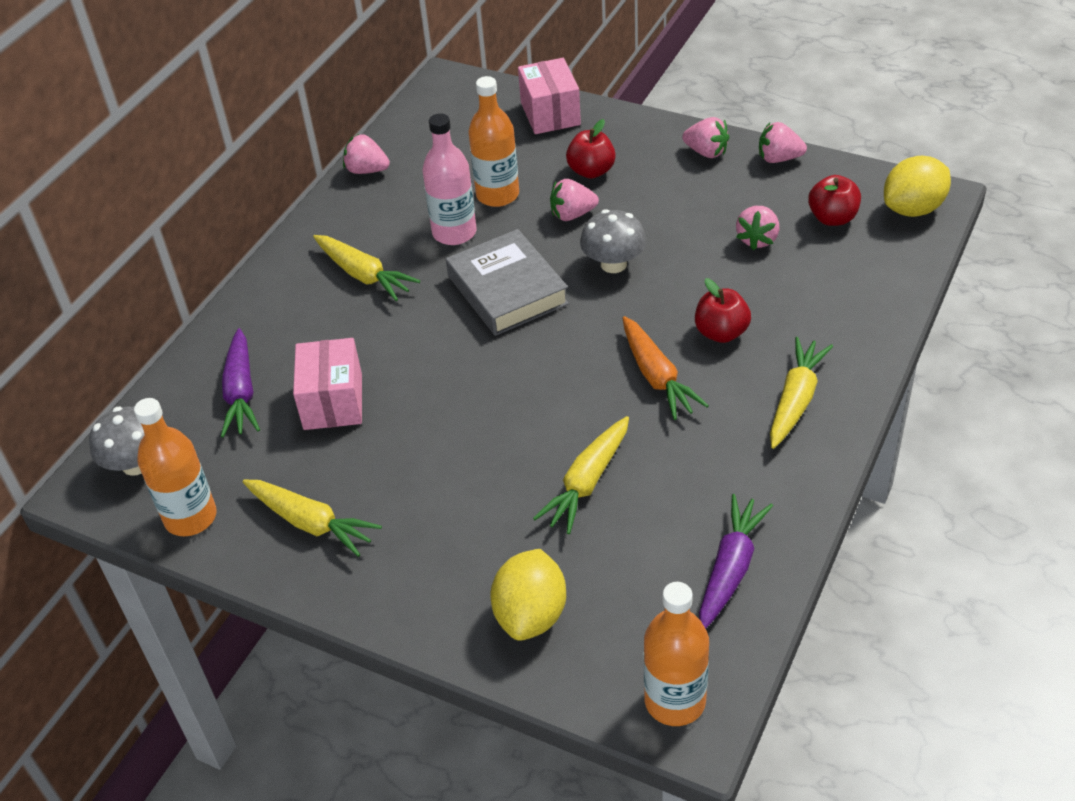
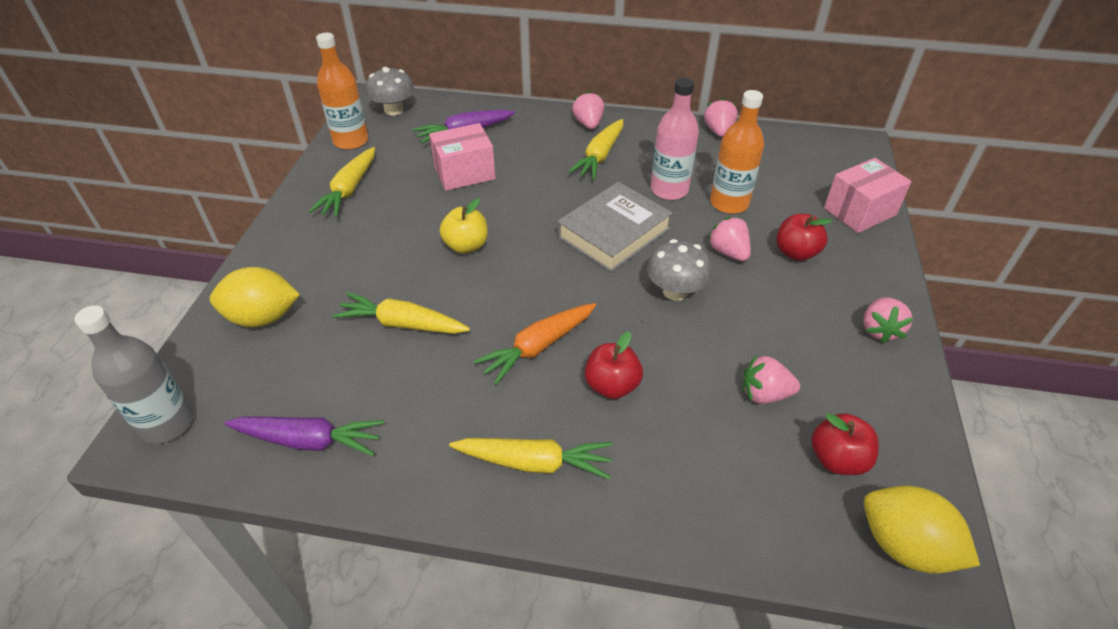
camera: 70 degrees right, 0 degrees up
orange bottle [644,582,709,726] -> grey bottle [74,305,194,444]
pink strawberry [759,122,807,163] -> pink strawberry moved to [572,91,604,129]
none -> yellow apple [440,198,488,254]

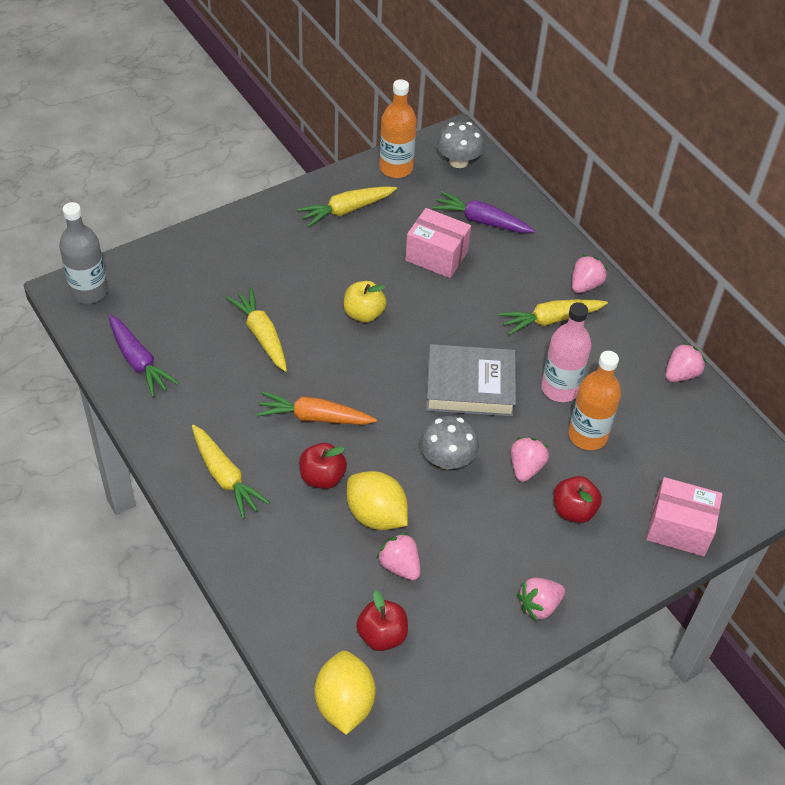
camera: 45 degrees right, 5 degrees up
yellow lemon [210,267,300,327] -> yellow lemon moved to [347,471,408,530]

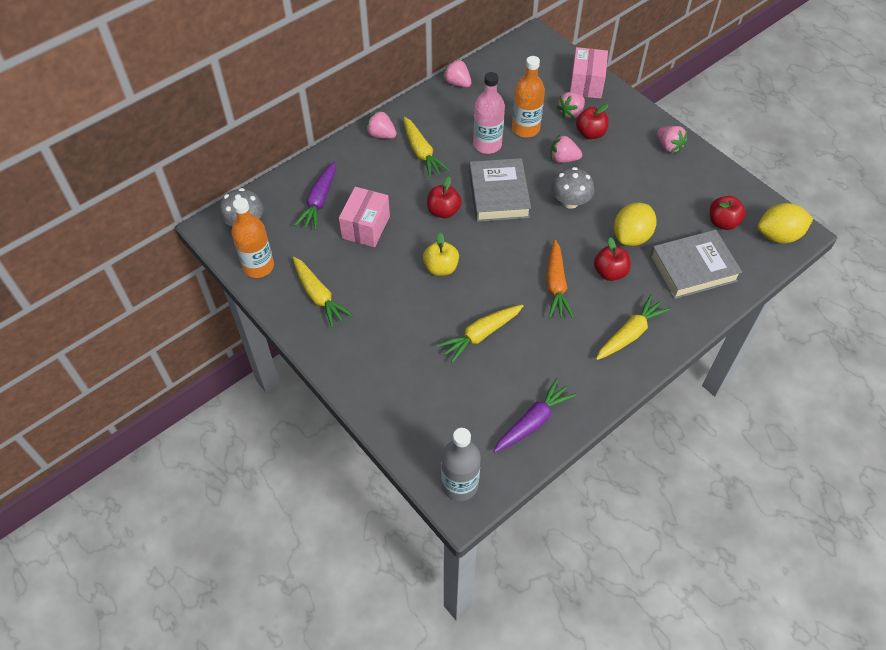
camera: 95 degrees left, 5 degrees up
pink strawberry [377,533,421,580] -> pink strawberry moved to [557,92,585,119]
none -> red apple [427,177,462,218]
none -> grey book [650,230,742,299]

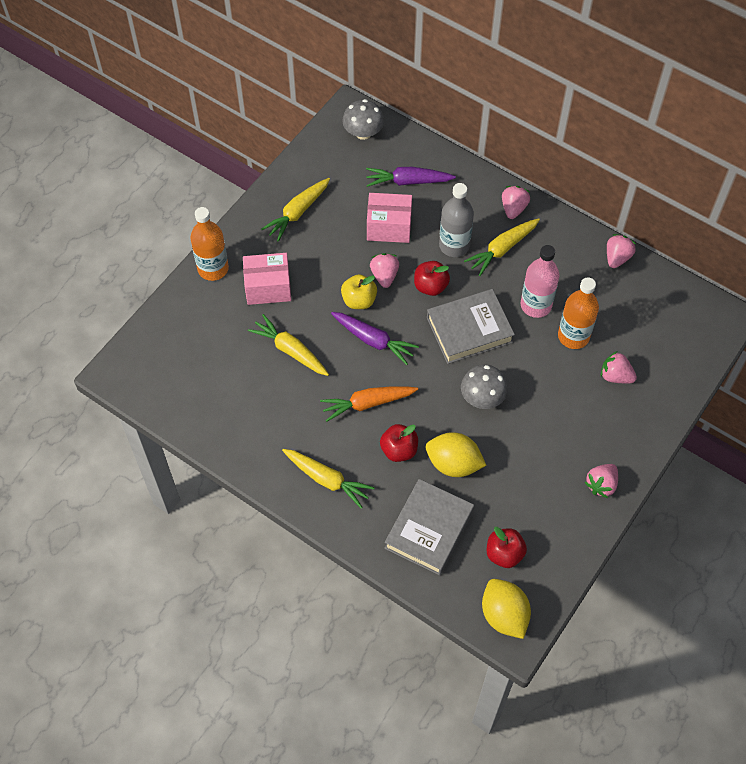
camera: 75 degrees right, 5 degrees up
orange bottle [232,198,274,278] -> orange bottle moved to [190,207,229,281]
grey bottle [441,428,481,501] -> grey bottle moved to [439,183,474,257]
purple carrot [494,378,576,452] -> purple carrot moved to [331,312,419,365]
pink strawberry [550,135,582,163] -> pink strawberry moved to [370,253,399,288]
pink box [570,47,608,99] -> pink box moved to [243,253,291,305]
red apple [576,104,609,139] -> none
grey book [650,230,742,299] -> grey book turned 60 degrees clockwise [384,479,474,575]

